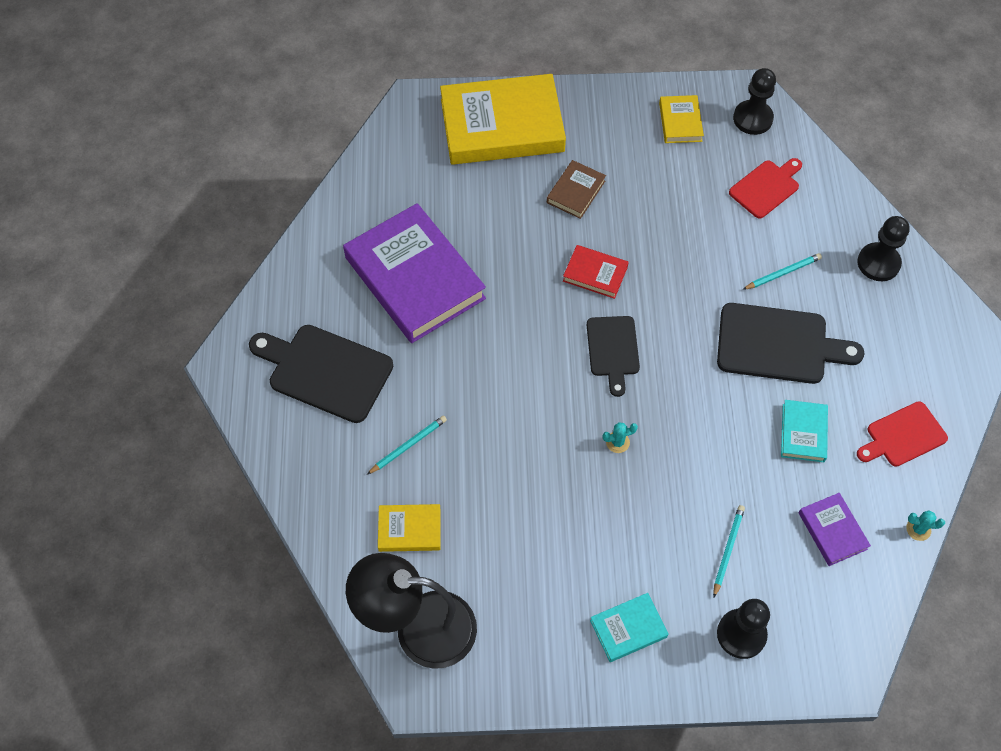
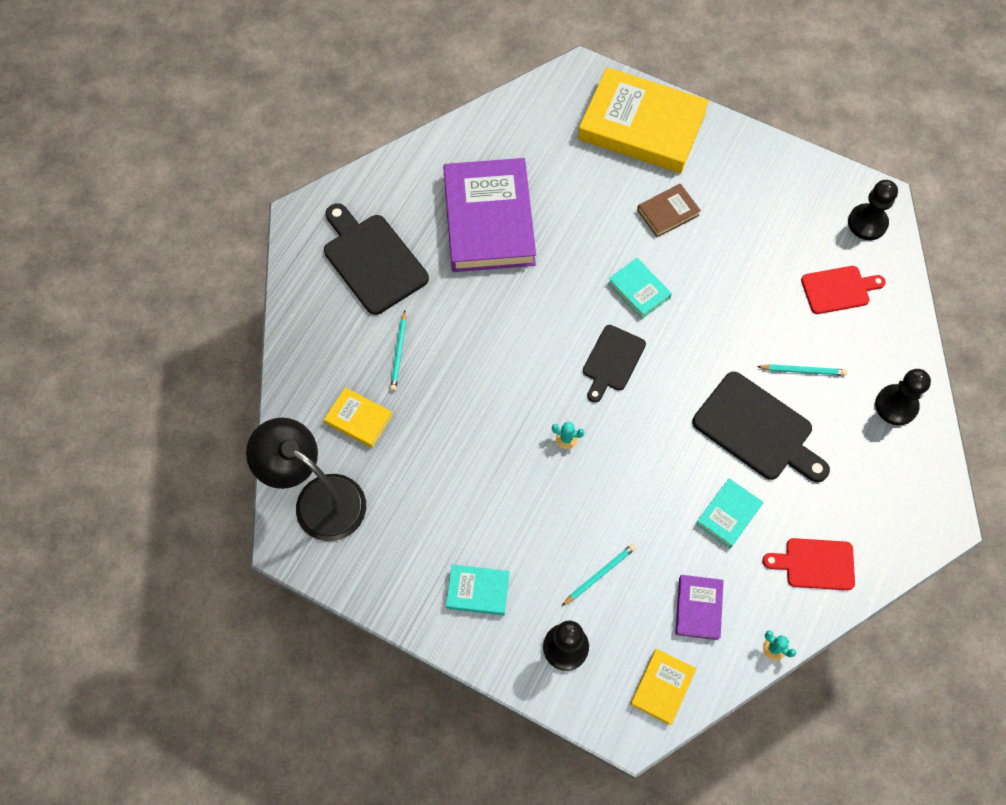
camera: 30 degrees right, 5 degrees up
turquoise pencil [367,415,447,475] -> turquoise pencil turned 105 degrees clockwise [390,311,406,391]
red book [563,245,629,299] -> turquoise book [608,258,672,319]
yellow book [659,95,704,143] -> yellow book moved to [630,649,696,725]

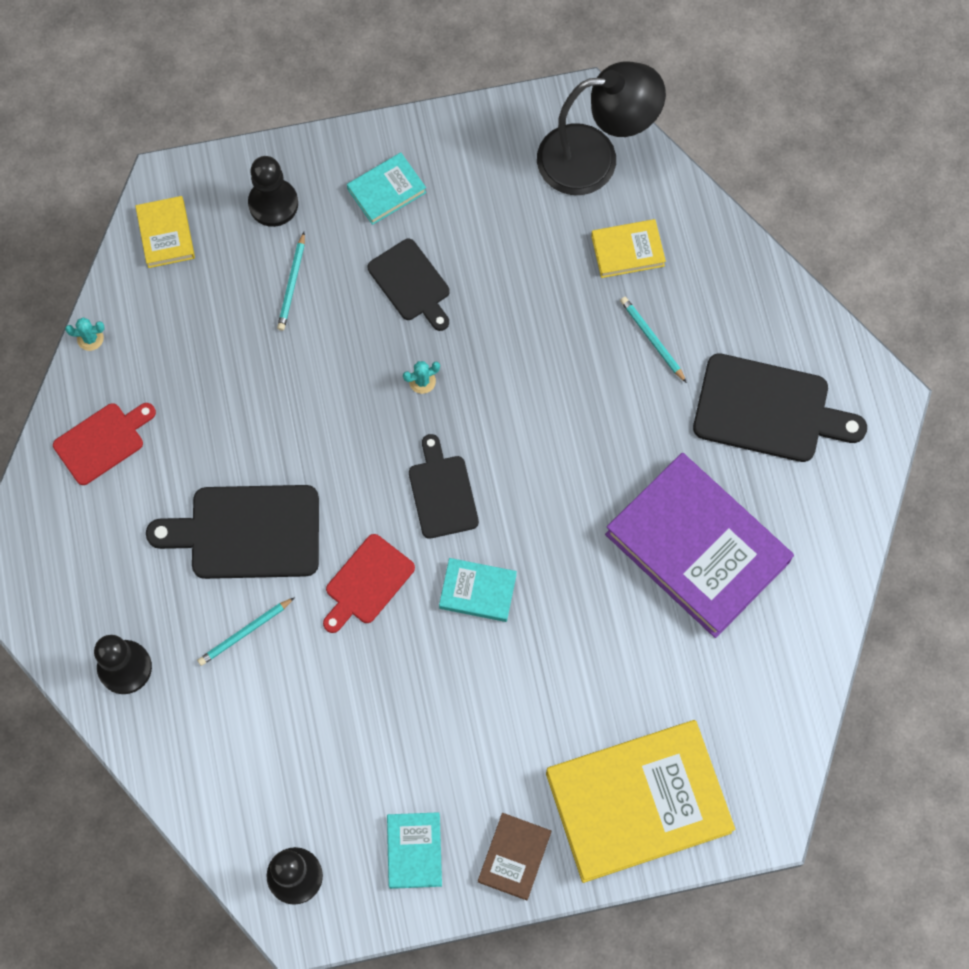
camera: 140 degrees right, 5 degrees up
brown book [637,184,701,237] -> brown book moved to [478,813,551,900]
purple book [675,575,724,640] -> none
turquoise book [696,478,763,548] -> turquoise book moved to [387,812,442,889]
red cutting board [801,266,886,314] -> red cutting board moved to [323,534,415,633]
none -> black cutting board [367,239,450,331]

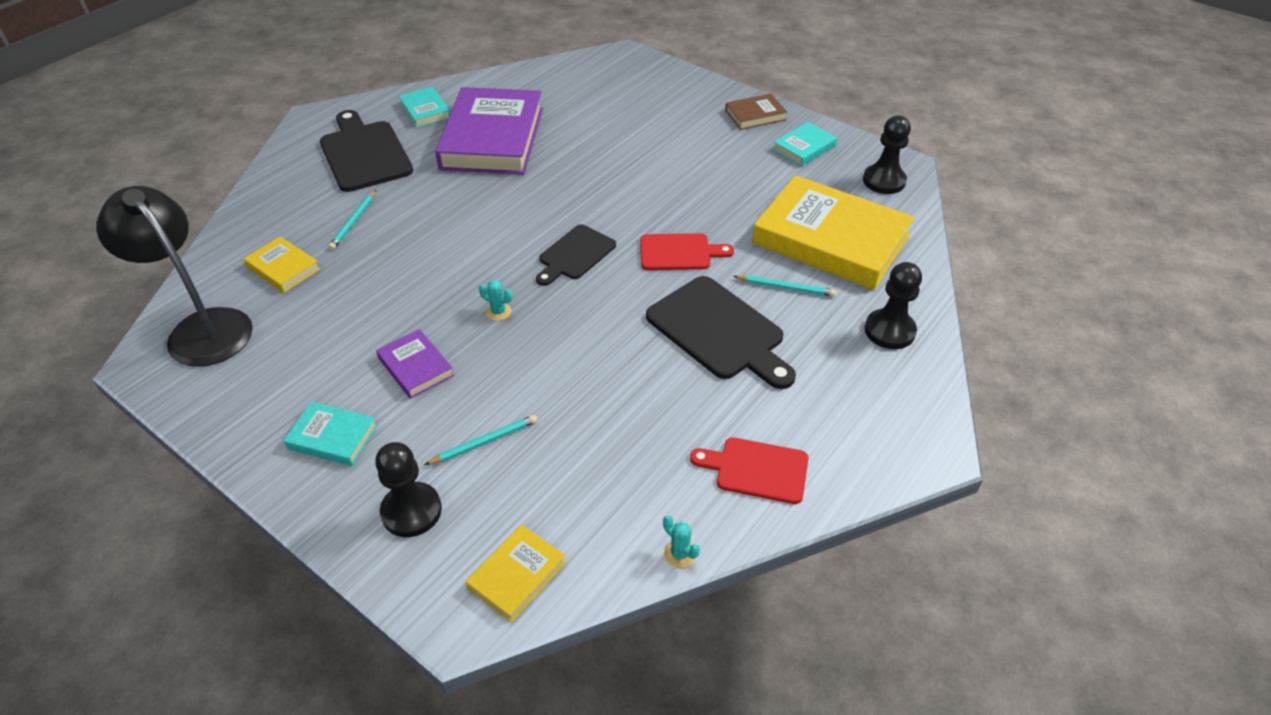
camera: 130 degrees left, 25 degrees down
black cutting board [367,239,450,331] -> purple book [376,329,454,399]
turquoise book [439,558,517,622] -> turquoise book moved to [399,86,451,128]
yellow book [546,720,735,883] -> yellow book moved to [752,175,915,290]

